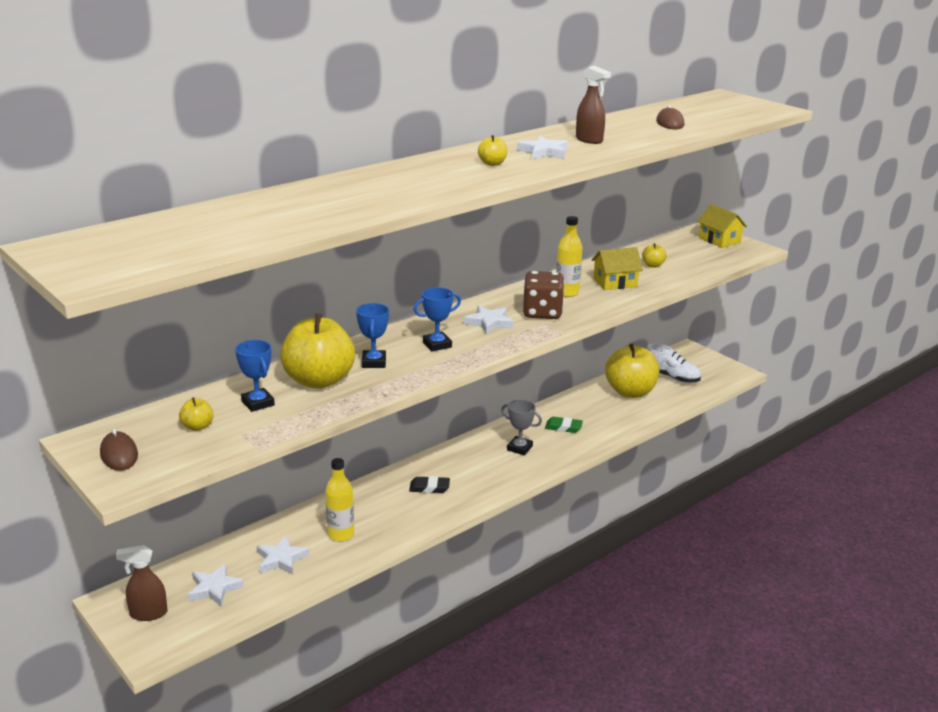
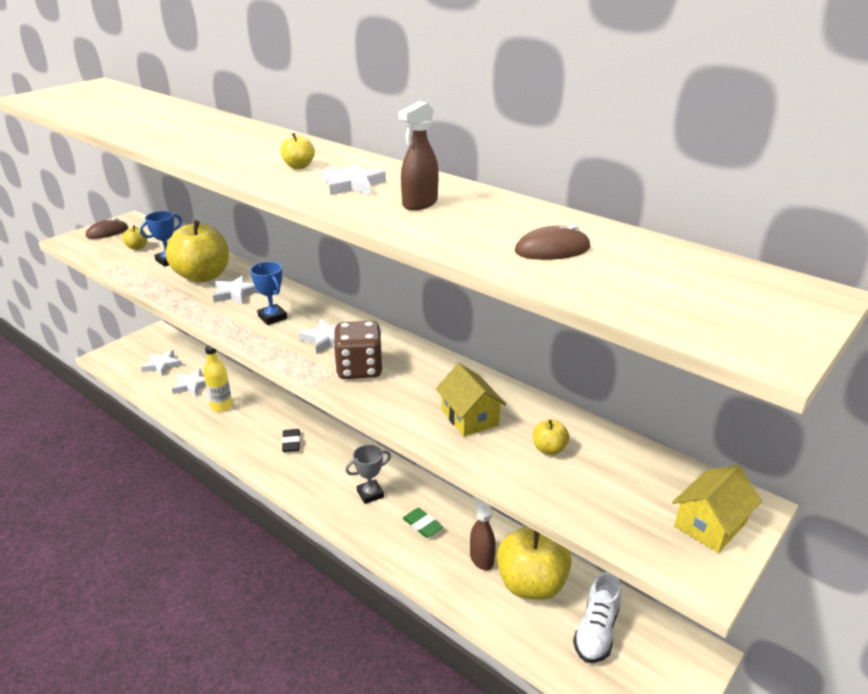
camera: 80 degrees right, 5 degrees up
brown spray bottle [116,545,168,621] -> brown spray bottle moved to [470,496,496,570]
blue trophy [356,303,389,368] -> white star [213,275,258,304]
grey trophy [501,399,542,455] -> grey trophy turned 45 degrees clockwise [345,445,391,504]
green eraser [545,417,583,433] -> green eraser turned 45 degrees counterclockwise [403,508,443,538]
yellow bottle [556,216,582,297] -> none

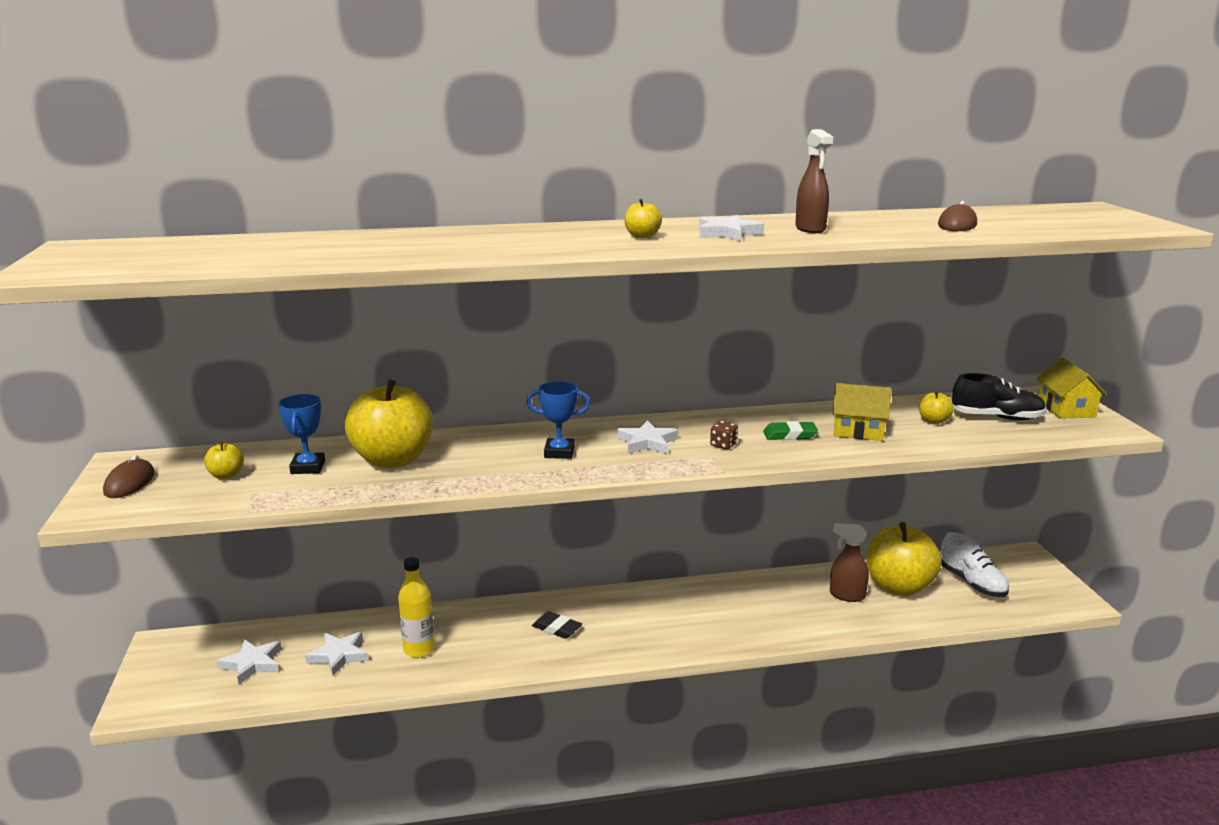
camera: 50 degrees left, 10 degrees down
white star [213,275,258,304] -> none
brown dice [333,321,383,379] -> brown dice [710,421,738,449], size x0.44
grey trophy [345,445,391,504] -> none
green eraser [403,508,443,538] -> green eraser moved to [763,421,818,440]
none -> black shoe [952,373,1046,420]

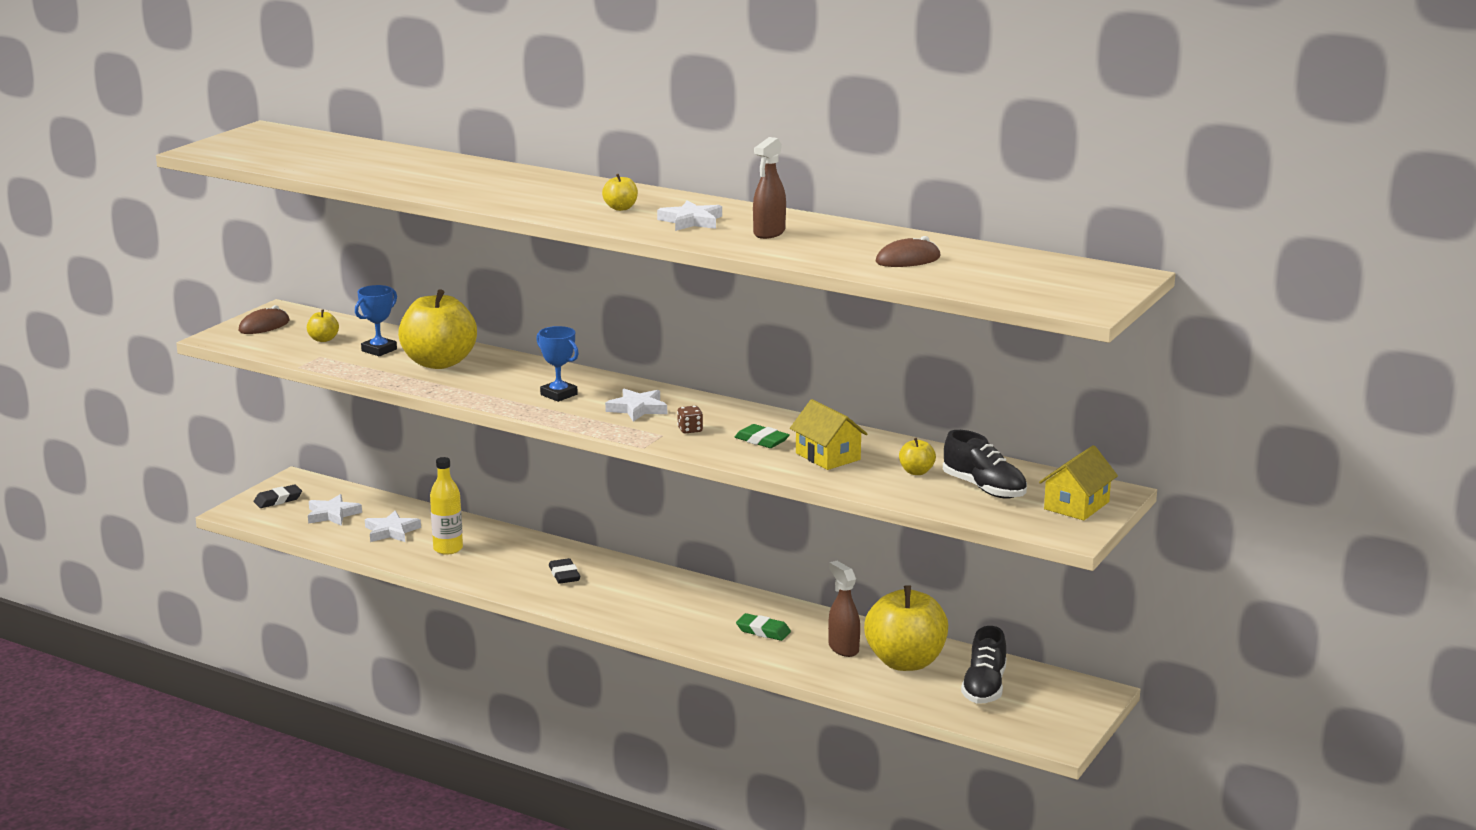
camera: 40 degrees right, 0 degrees up
white shoe [941,532,1009,597] -> black shoe [961,626,1007,704]
none -> black eraser [254,484,302,508]
none -> green eraser [736,613,791,641]

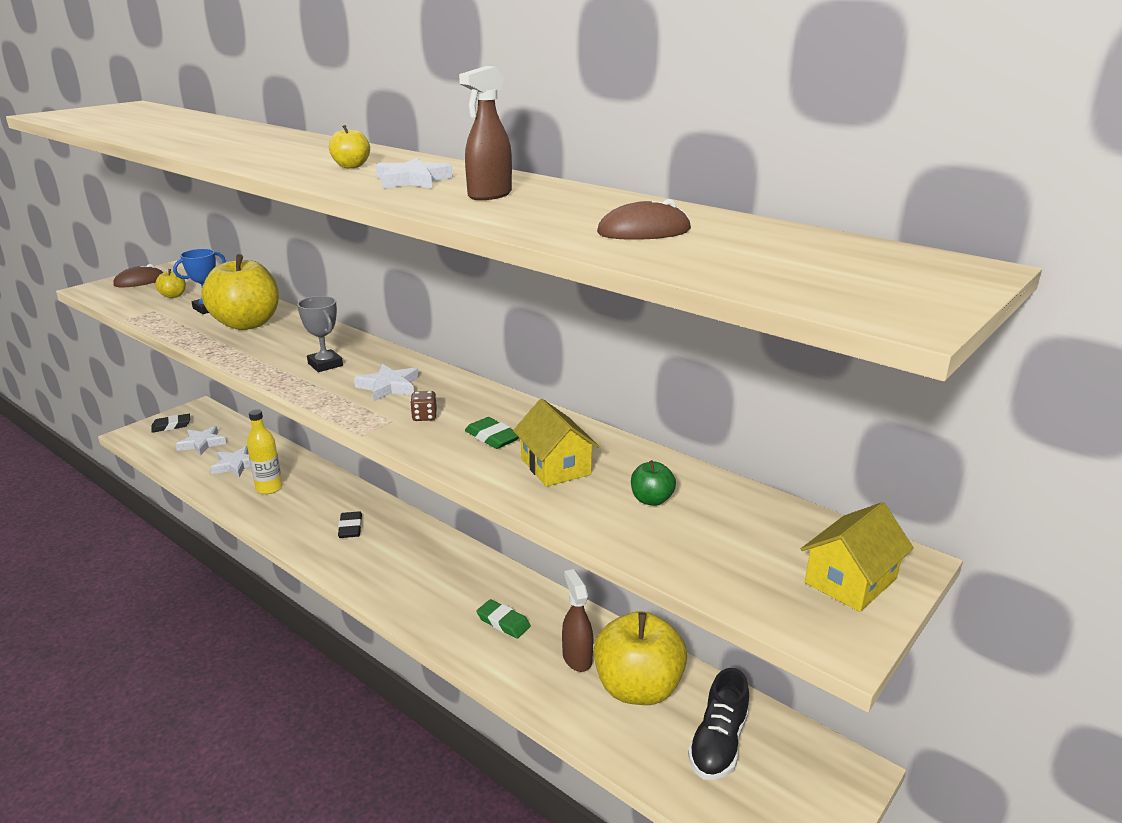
camera: 10 degrees right, 5 degrees up
blue trophy [536,326,579,402] -> grey trophy [297,296,343,372]
yellow apple [899,438,936,475] -> green apple [631,460,676,506]
black shoe [943,430,1027,499] -> none

